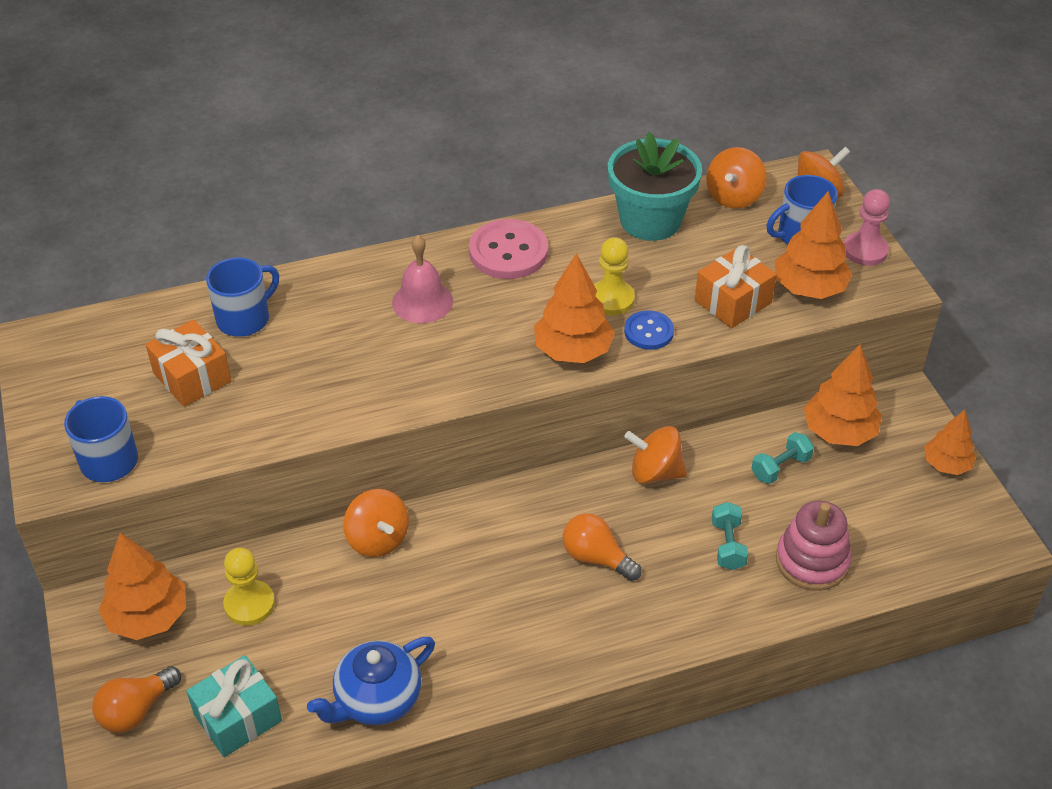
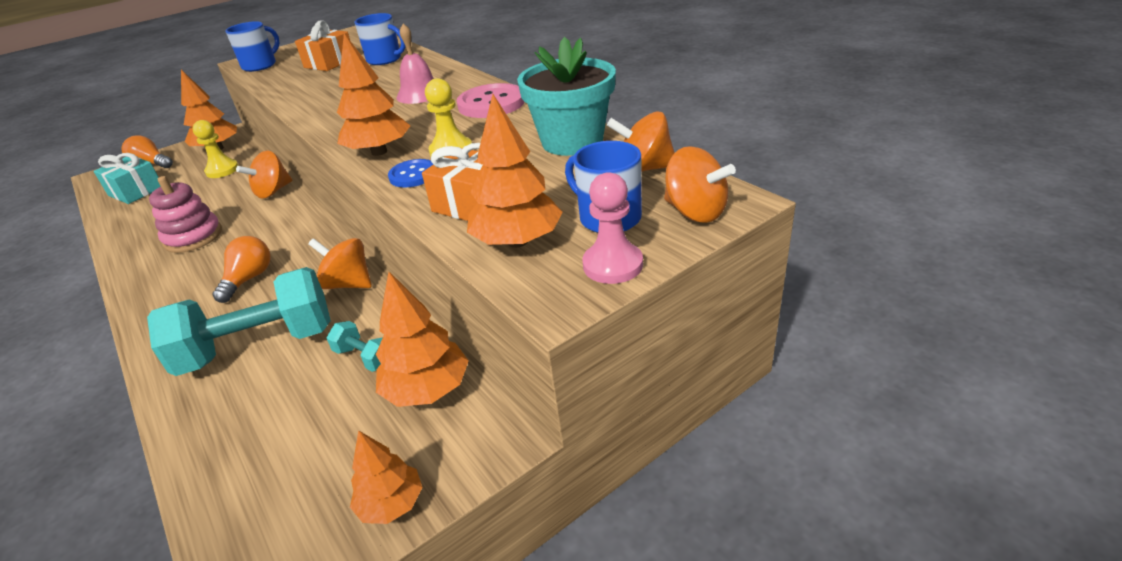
camera: 75 degrees right, 10 degrees down
blue teapot [307,637,435,725] -> none
orange spinning top [624,426,687,484] -> orange spinning top turned 60 degrees counterclockwise [308,238,372,289]
turquoise dumbbell [712,502,748,570] -> turquoise dumbbell [147,267,331,376], size x2.30
pink stacking toy [776,501,852,591] -> pink stacking toy moved to [149,176,222,253]

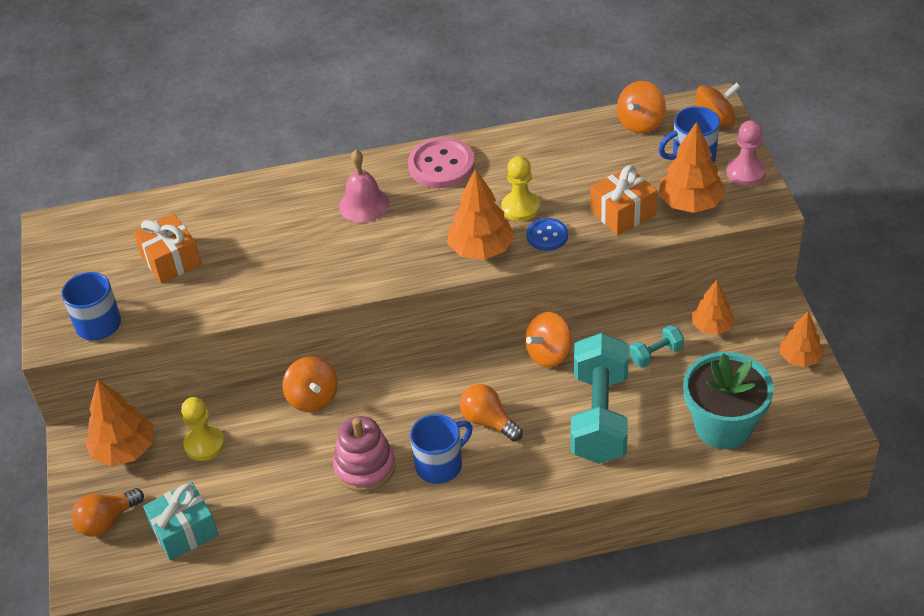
camera: 65 degrees left, 10 degrees up
blue mug [354,13,406,65] -> blue mug moved to [410,414,473,484]
orange tree [376,272,469,407] -> orange tree [692,280,735,335], size x0.65
turquoise flower pot [517,37,616,156] -> turquoise flower pot moved to [683,352,774,449]

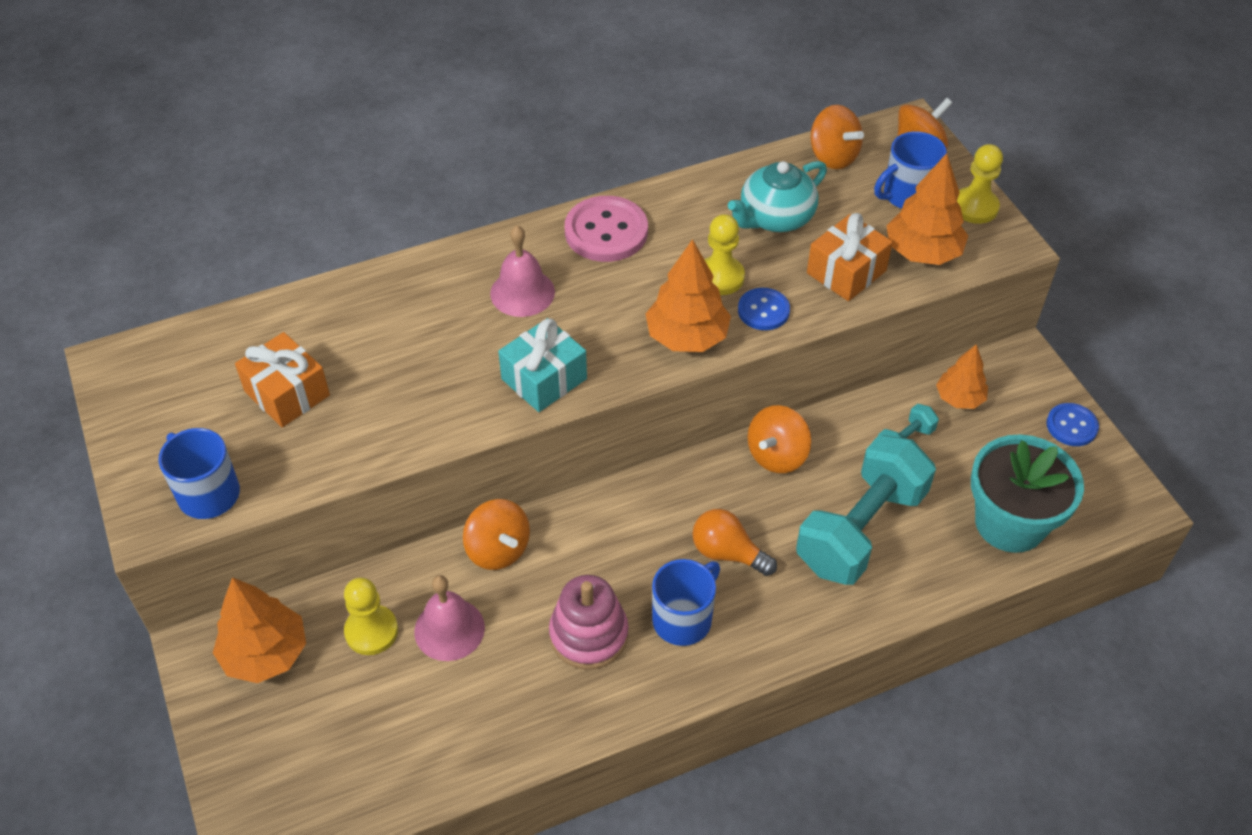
camera: 15 degrees left, 5 degrees up
orange light bulb [71,488,144,537] -> none
turquoise gift [143,482,218,560] -> turquoise gift moved to [498,318,587,412]
turquoise dumbbell [571,333,629,464] -> turquoise dumbbell turned 45 degrees clockwise [796,435,936,585]
orange spinning top [617,81,666,133] -> orange spinning top turned 60 degrees counterclockwise [811,105,864,169]
pink pawn [727,120,766,186] -> yellow pawn [957,144,1003,224]
orange tree [780,311,824,367] -> blue button [1046,403,1099,446]
none -> pink bell [414,575,485,661]
none -> turquoise teapot [728,161,827,232]

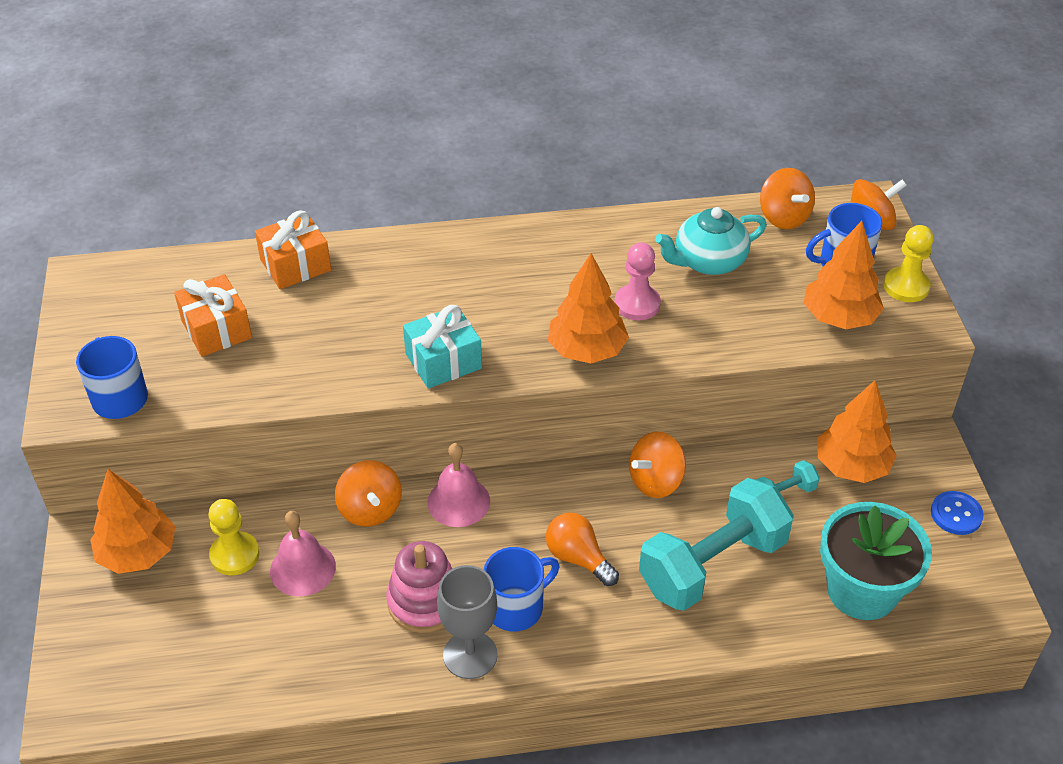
camera: 15 degrees right, 5 degrees down
pink bell [490,225,555,317] -> pink bell moved to [427,443,490,527]
pink button [565,196,648,262] -> none
yellow pawn [704,214,745,295] -> pink pawn [615,243,661,320]
blue button [738,288,790,330] -> none
orange gift [807,213,893,301] -> orange gift moved to [255,210,331,289]
orange tree [936,344,988,409] -> orange tree [817,380,897,483], size x1.55
none -> grey goblet [437,565,498,679]

